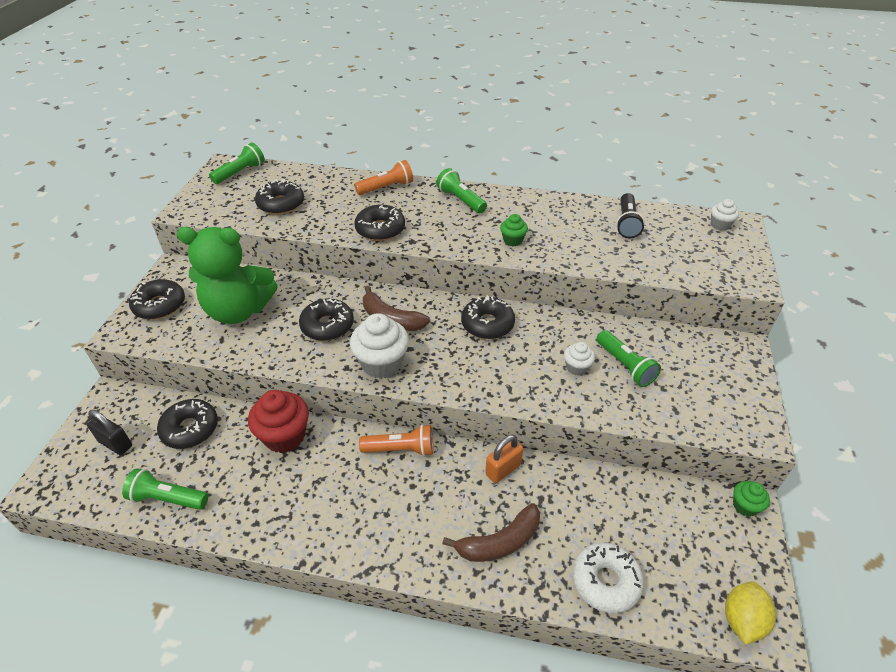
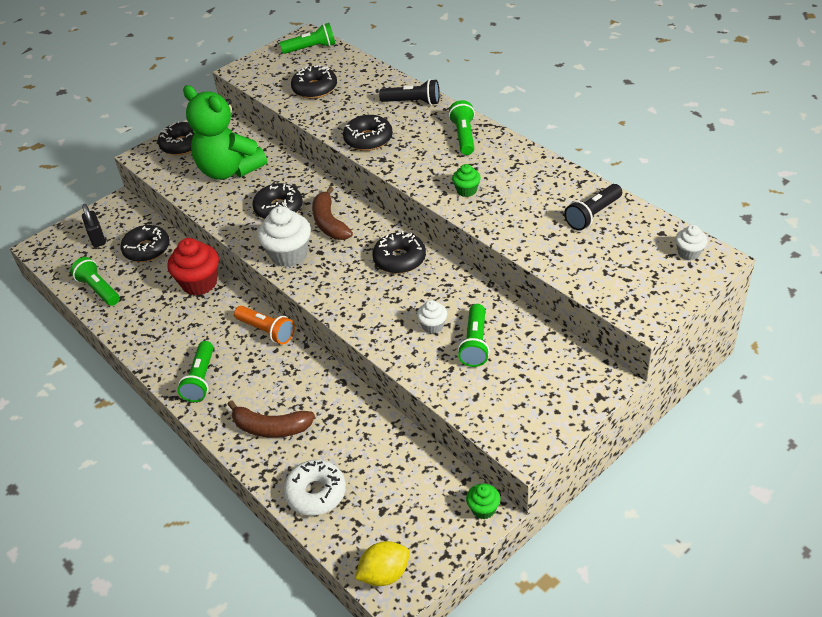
camera: 40 degrees right, 0 degrees up
orange flashlight [354,160,413,195] -> black flashlight [379,79,440,105]
orange padlock [485,434,523,483] -> none
none -> green flashlight [178,341,214,402]

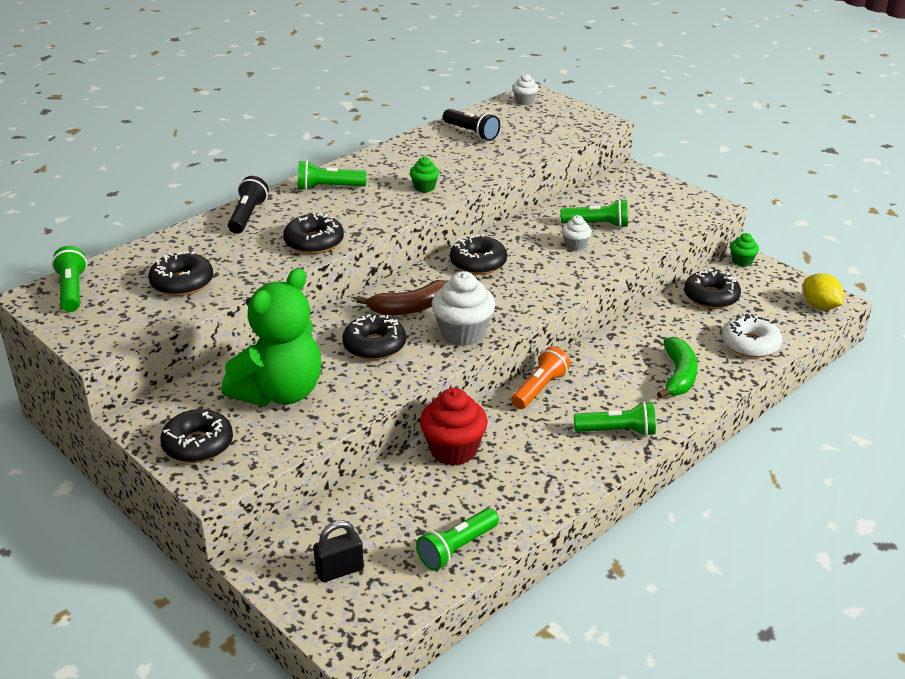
camera: 95 degrees left, 10 degrees down
black donut [121,225,170,262] -> black donut moved to [684,269,741,309]
brown banana [227,400,315,438] -> green banana [657,337,698,399]

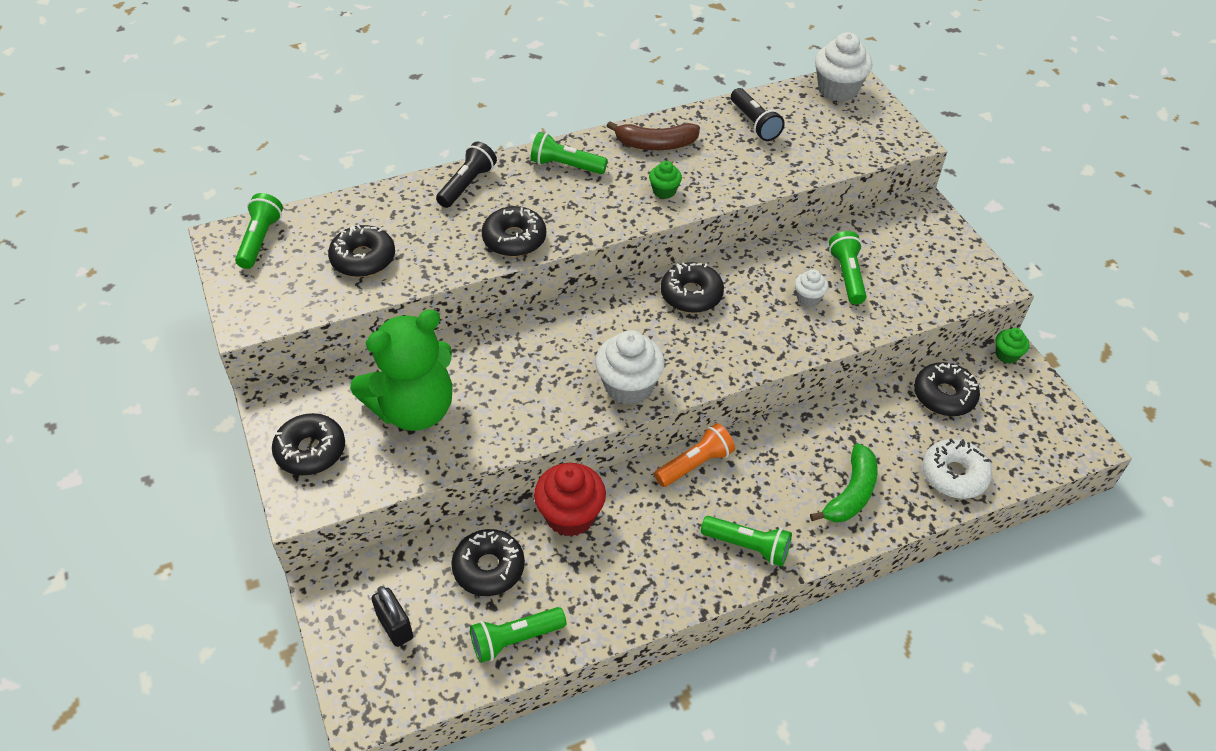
camera: 20 degrees right, 15 degrees up
black padlock [313,520,364,582] -> black padlock turned 60 degrees clockwise [371,586,413,647]
black donut [342,314,406,360] -> black donut moved to [451,529,525,596]
brown banana [356,280,446,315] -> brown banana moved to [607,121,700,150]
white cupcake [513,73,538,105] -> white cupcake [815,32,872,102], size x1.89
green flashlight [561,199,628,228] -> green flashlight turned 120 degrees counterclockwise [829,231,866,304]
yellow lemon [803,273,844,310] -> none

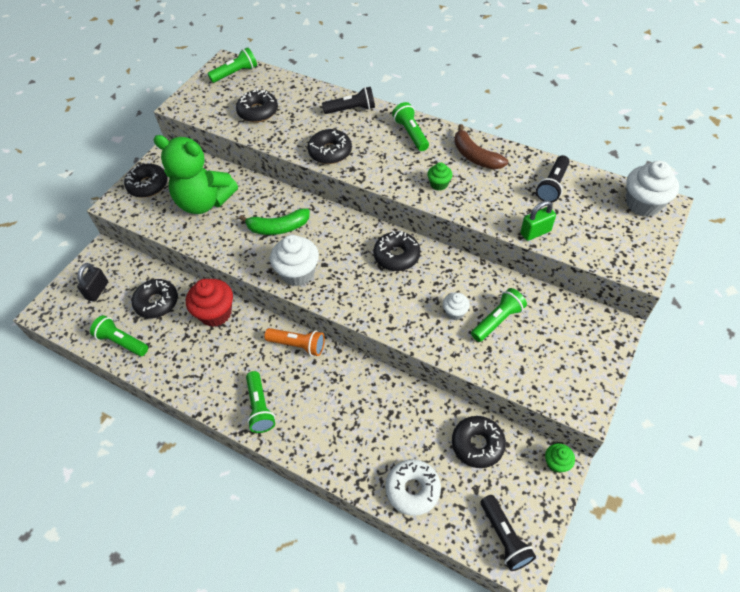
camera: 55 degrees right, 5 degrees up
green banana [810,443,878,522] -> green banana moved to [239,208,310,235]
none -> black flashlight [480,495,536,571]
none -> green padlock [520,200,556,241]

